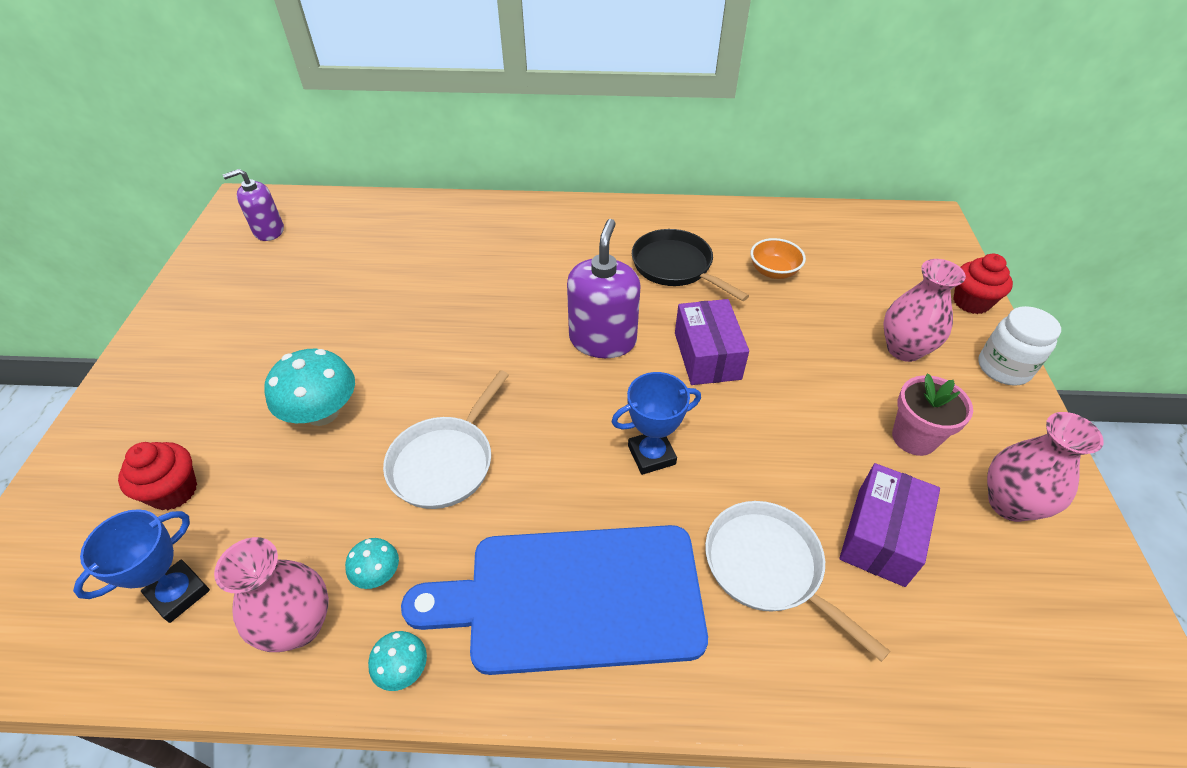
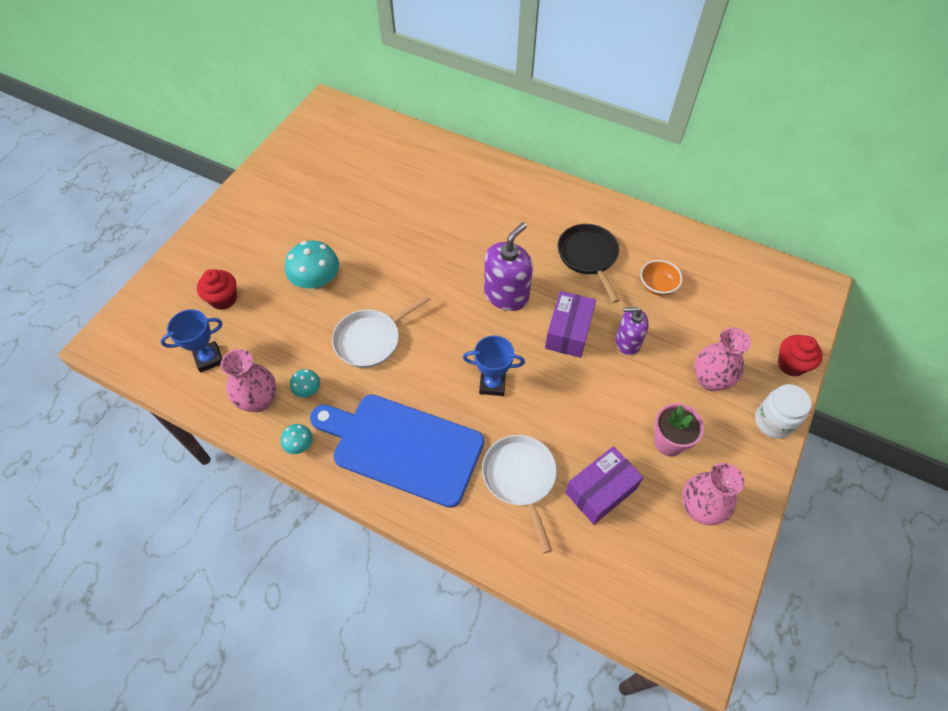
camera: 25 degrees right, 10 degrees up
purple soap dispenser [223,169,284,241] -> purple soap dispenser moved to [615,307,649,355]

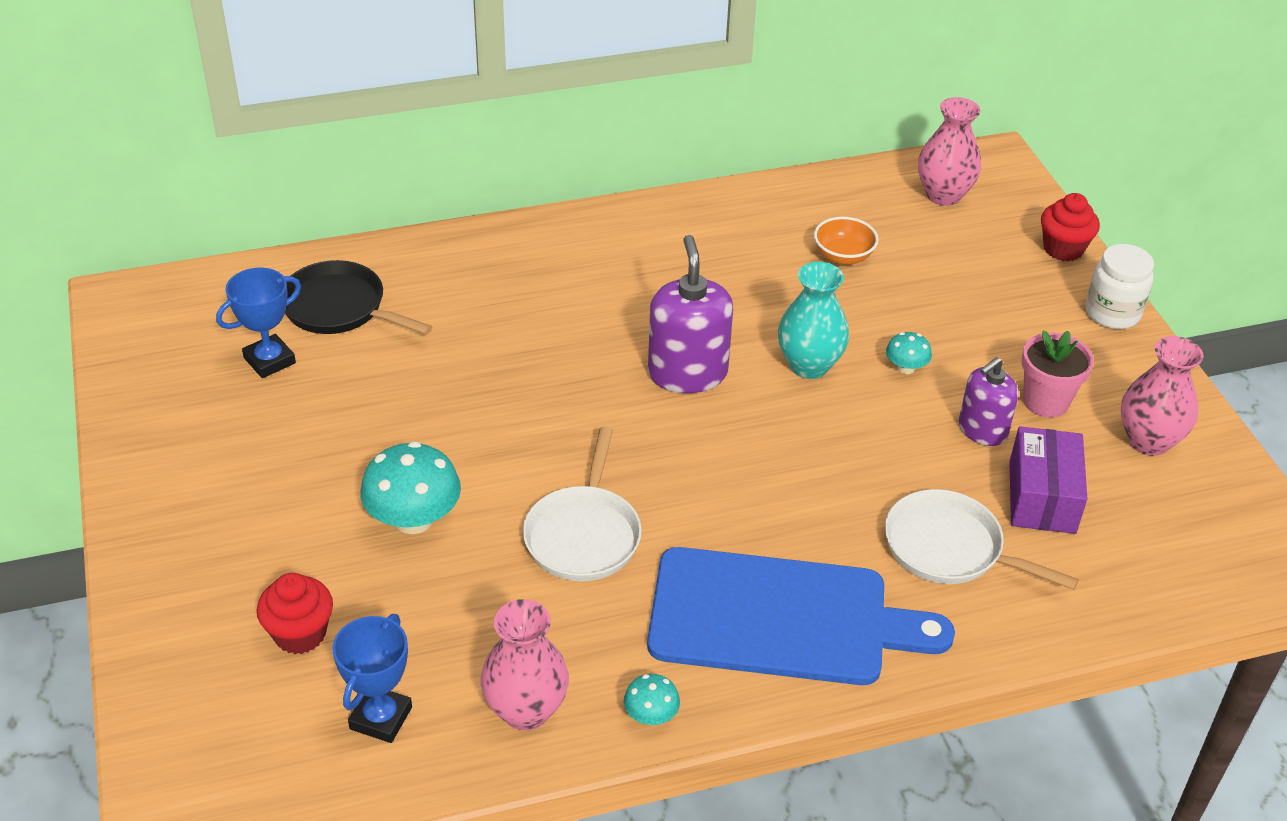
camera: 45 degrees left, 15 degrees down
turquoise mushroom [290,369,320,397] -> turquoise mushroom moved to [886,332,932,374]
blue cutting board [310,394,484,508] -> blue cutting board turned 150 degrees counterclockwise [647,547,955,685]
blue trophy [463,336,525,396] -> blue trophy moved to [216,267,301,378]
purple box [545,291,596,358] -> turquoise vase [778,262,849,379]
black pan [558,224,620,303] -> black pan moved to [285,260,432,335]
purple soap dispenser [615,307,649,355] -> purple soap dispenser moved to [959,357,1018,446]
pink vase [694,328,751,391] -> pink vase moved to [918,97,981,206]

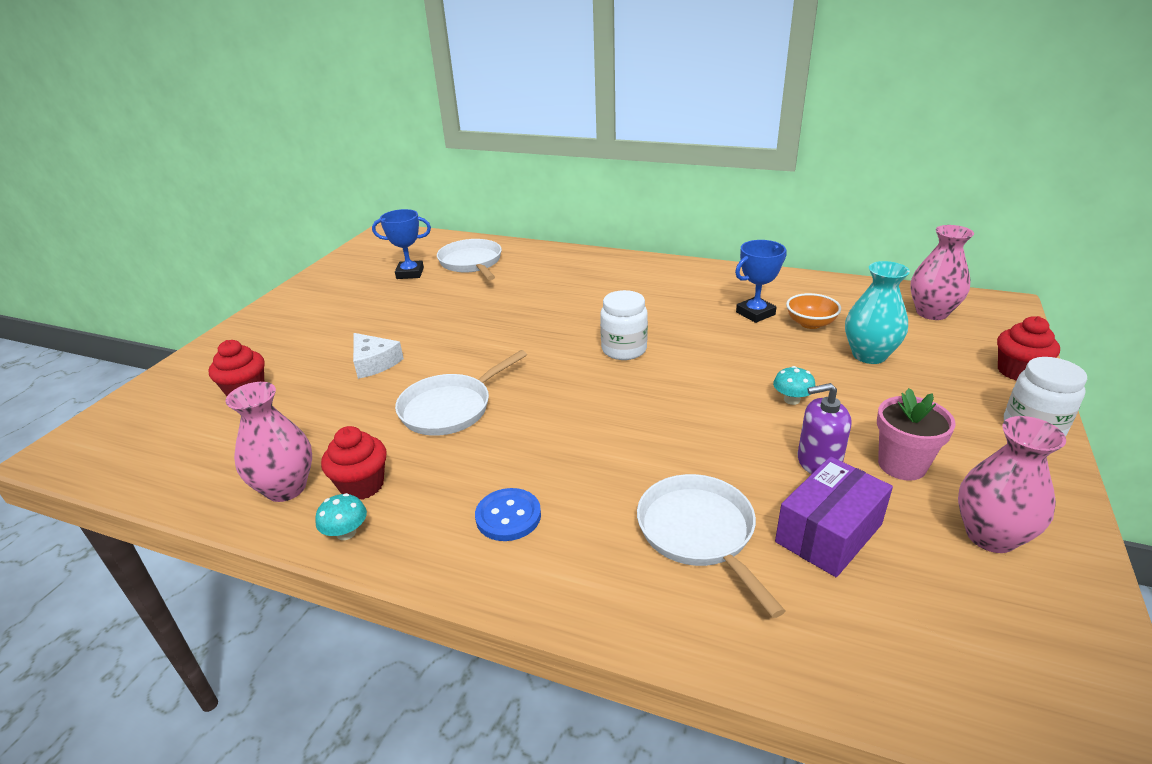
camera: 40 degrees right, 10 degrees down
black pan [285,260,432,335] -> white pan [437,239,502,280]
blue trophy [332,614,412,743] -> blue trophy moved to [735,240,787,323]
turquoise mushroom [360,441,461,534] -> white cheese [353,333,404,379]
blue cutting board [647,547,955,685] -> blue button [475,488,541,541]
purple soap dispenser [648,235,733,393] -> white jar [600,290,648,360]
turquoise vase [778,262,849,379] -> turquoise vase moved to [845,261,910,364]
none -> red cupcake [321,426,387,500]

